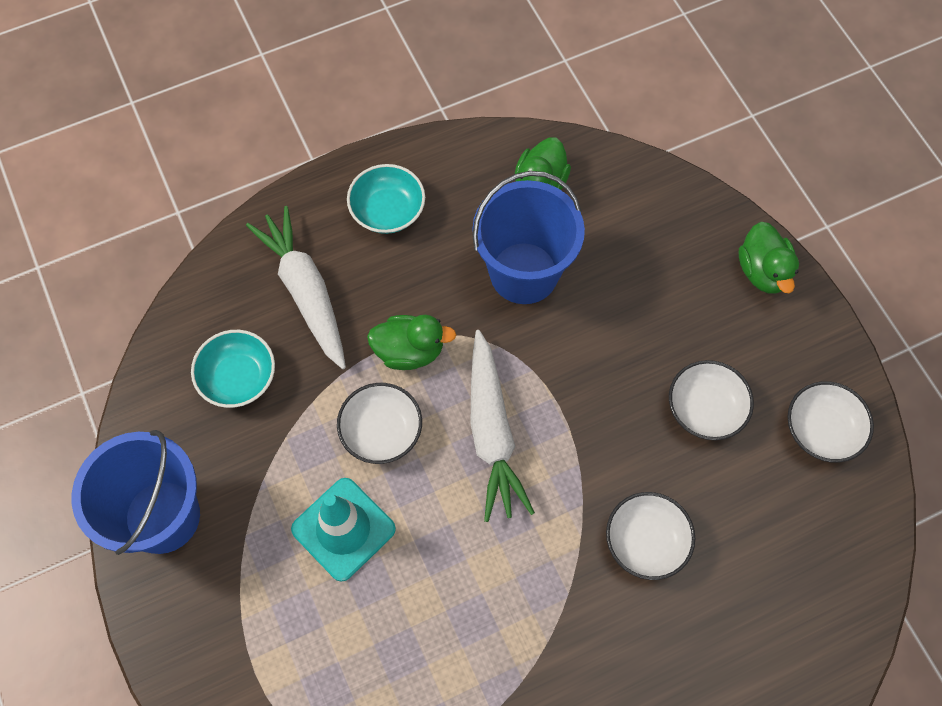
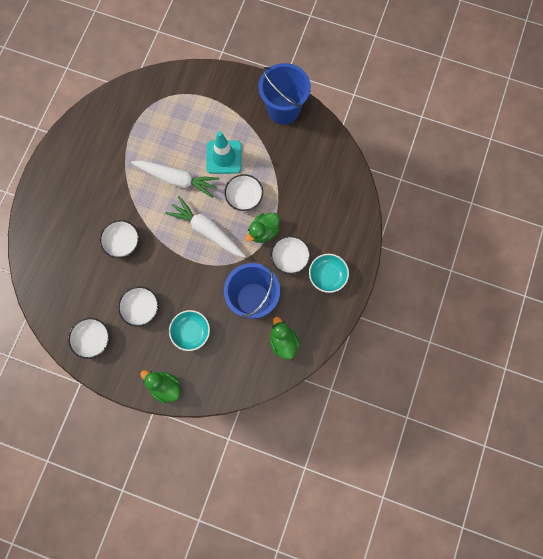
camera: 135 degrees right, 10 degrees up
turquoise bowl [191,330,275,408] -> turquoise bowl moved to [169,310,210,351]
white carrot [246,206,346,369] -> white carrot moved to [131,161,220,198]
none -> white bowl [271,236,311,274]

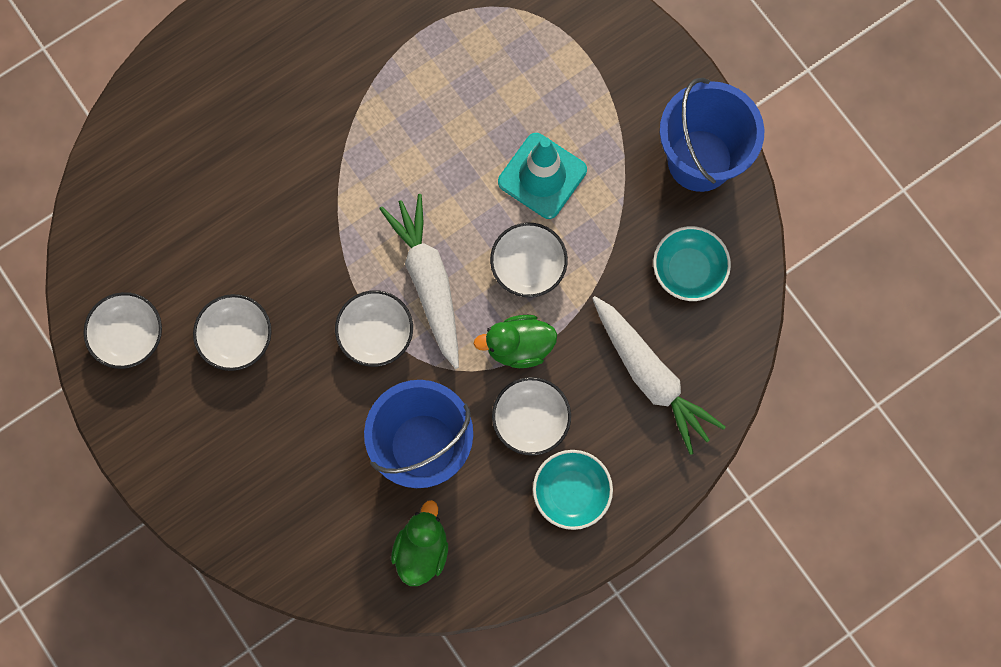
camera: 35 degrees right, 0 degrees up
white bowl [100,220,139,258] -> white bowl moved to [335,290,413,367]
white carrot [131,161,220,198] -> white carrot moved to [592,296,726,455]
green duck [140,370,181,404] -> none
turquoise bowl [169,310,210,351] -> turquoise bowl moved to [653,226,731,301]

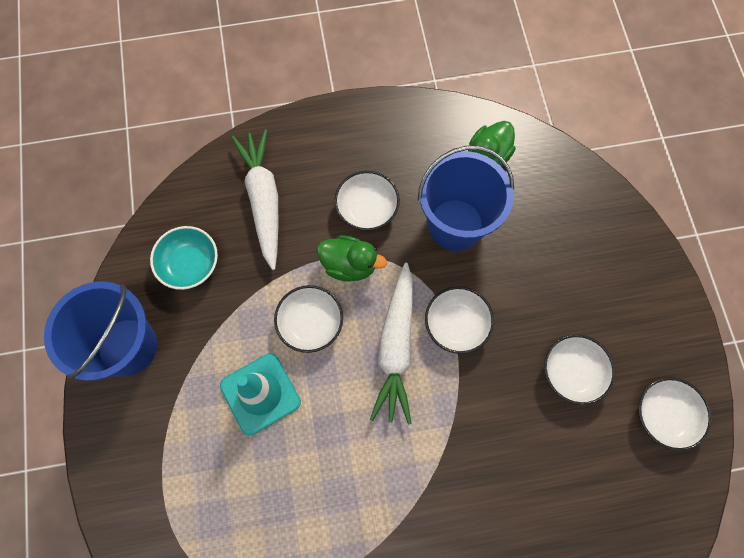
camera: 155 degrees left, 5 degrees down
turquoise bowl [533,450,613,530] -> none

